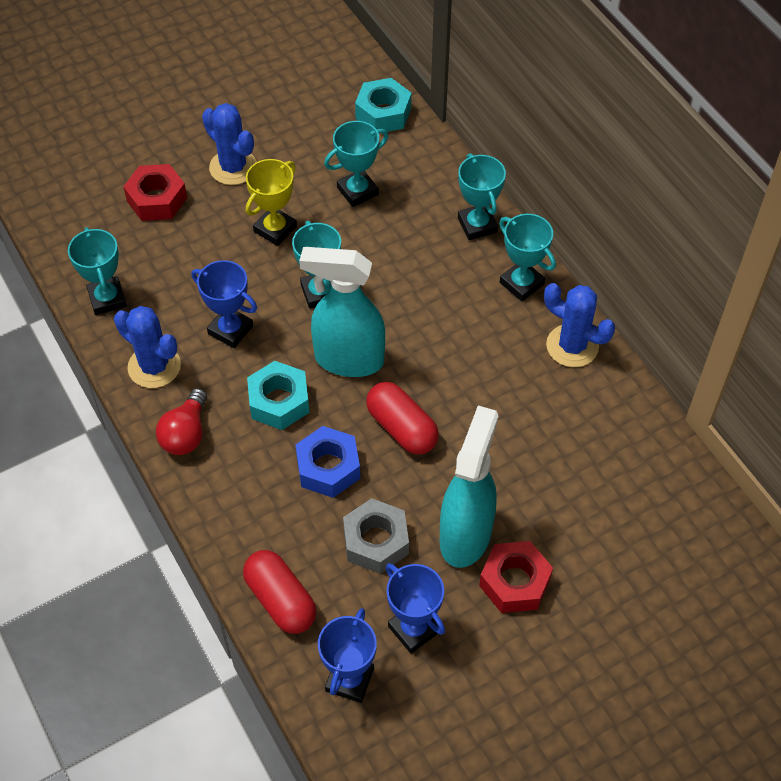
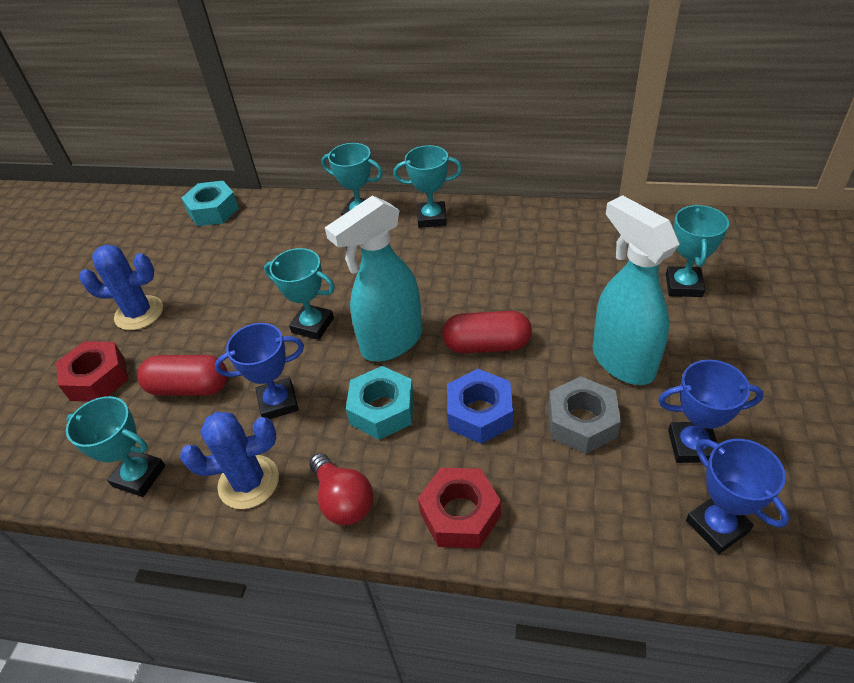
camera: 45 degrees left, 10 degrees down
red capsule [243,550,317,634] -> red capsule moved to [137,355,228,396]
yellow trophy [246,159,297,246] -> none
turquoise trophy [324,121,388,207] -> turquoise trophy moved to [666,205,729,297]
red nut [479,541,553,613] -> red nut moved to [418,468,501,549]
blue cactus [544,283,615,367] -> none

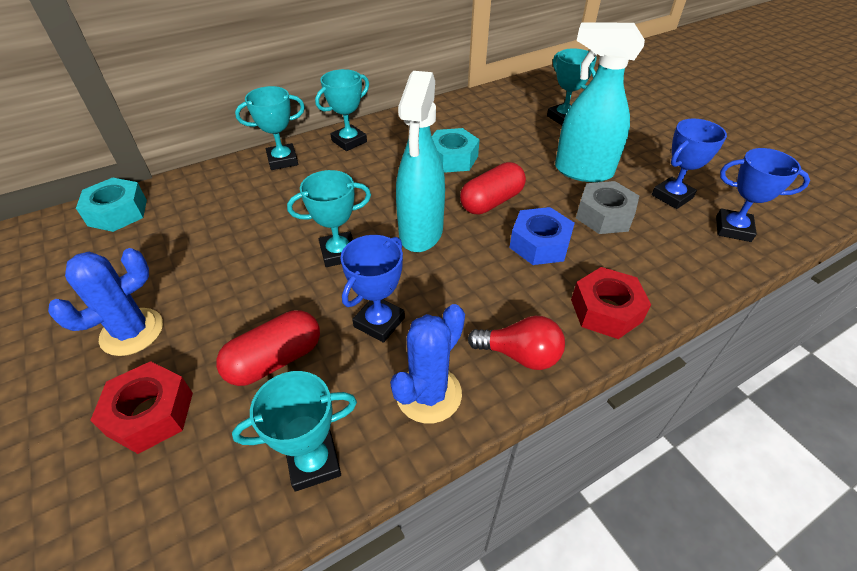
camera: 45 degrees left, 0 degrees up
turquoise nut [346,366,414,440] -> turquoise nut moved to [432,128,480,173]

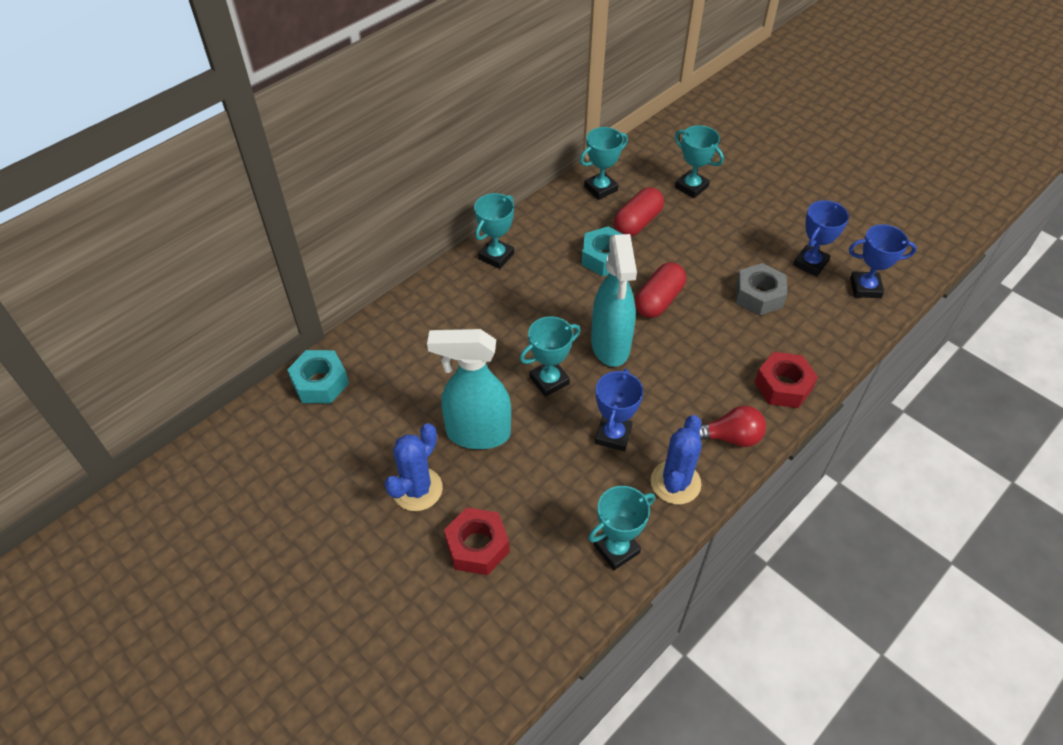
camera: 15 degrees left, 5 degrees up
red capsule [216,310,320,386] -> red capsule moved to [614,187,664,236]
turquoise trophy [235,86,305,170] -> turquoise trophy moved to [580,127,628,200]
blue nut [509,207,575,265] -> none
turquoise spray bottle [555,23,645,182] -> turquoise spray bottle moved to [427,329,511,449]

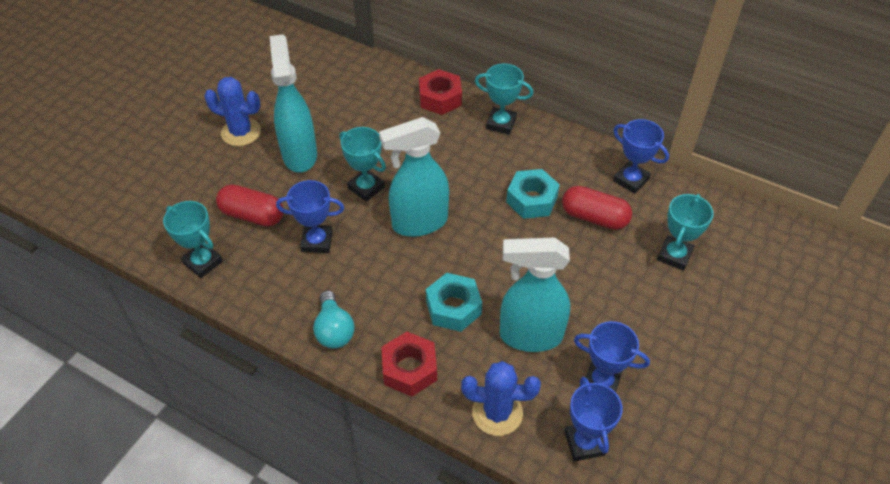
camera: 75 degrees right, 0 degrees up
turquoise nut [287,350,349,403] -> turquoise nut moved to [426,273,482,332]
red nut [444,507,510,575] -> red nut moved to [419,69,462,115]
turquoise trophy [580,127,628,200] -> blue trophy [613,119,669,194]
red capsule [635,262,686,318] -> red capsule moved to [216,185,283,227]
blue cactus [651,415,702,504] -> blue cactus moved to [461,361,541,436]
red light bulb [699,406,766,447] -> turquoise light bulb [313,291,354,349]
grey nut [736,263,787,316] -> turquoise spray bottle [500,238,570,352]

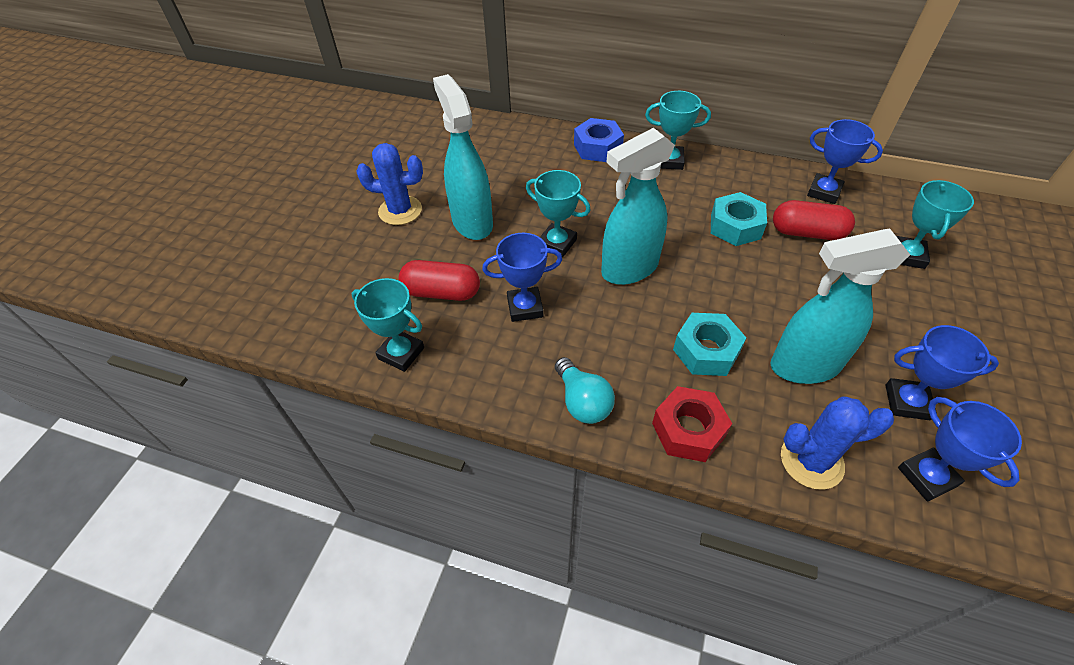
camera: 10 degrees left, 0 degrees up
red nut [419,69,462,115] -> blue nut [574,118,624,162]

